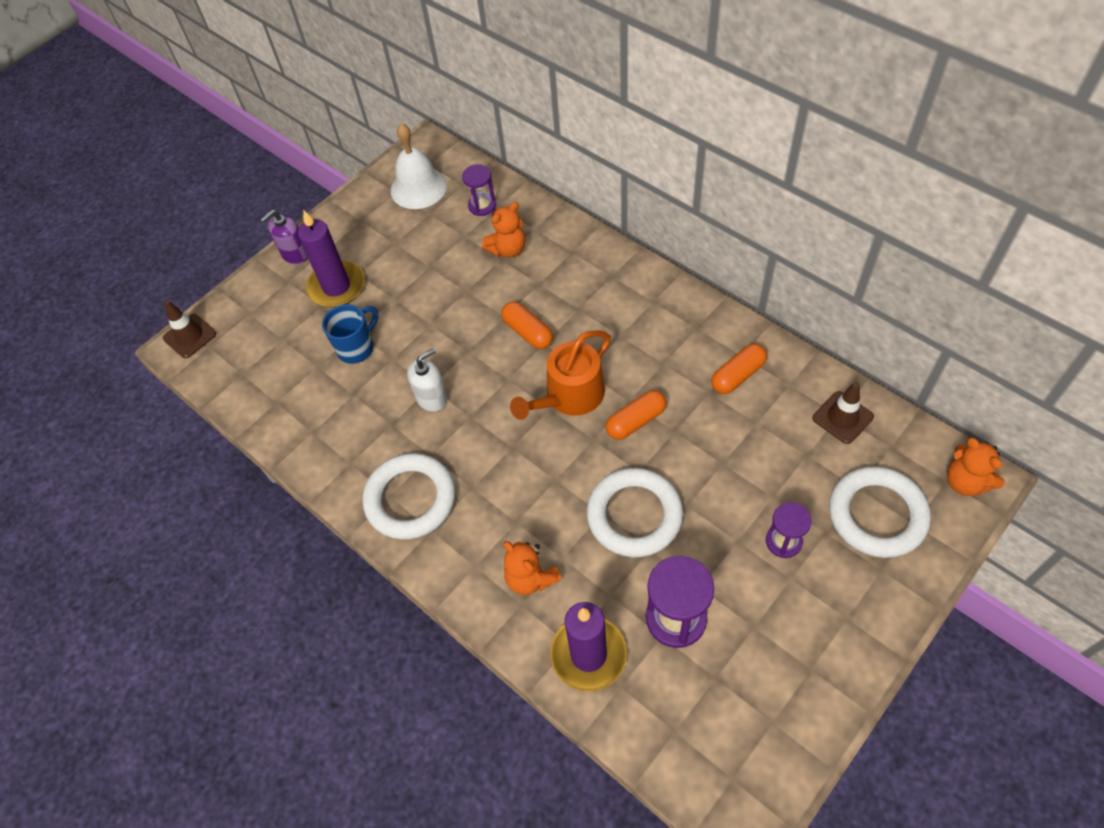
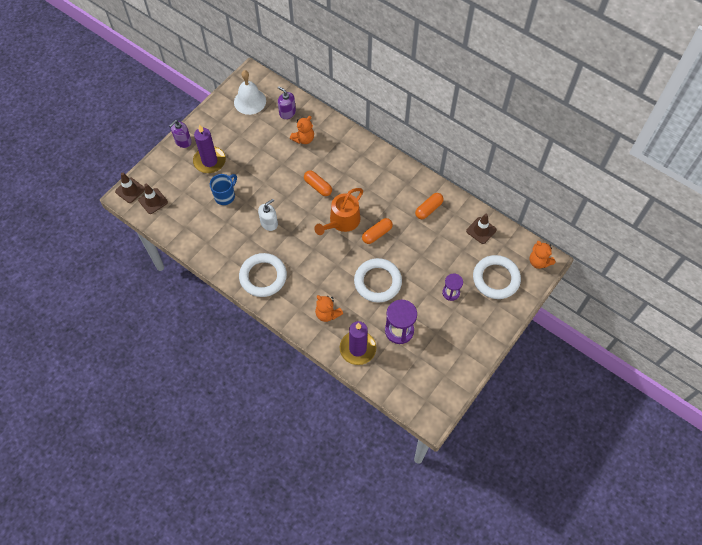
camera: 10 degrees left, 5 degrees up
purple hourglass [462,164,496,216] -> purple soap dispenser [278,86,296,119]
none -> brown traffic cone [138,184,168,214]

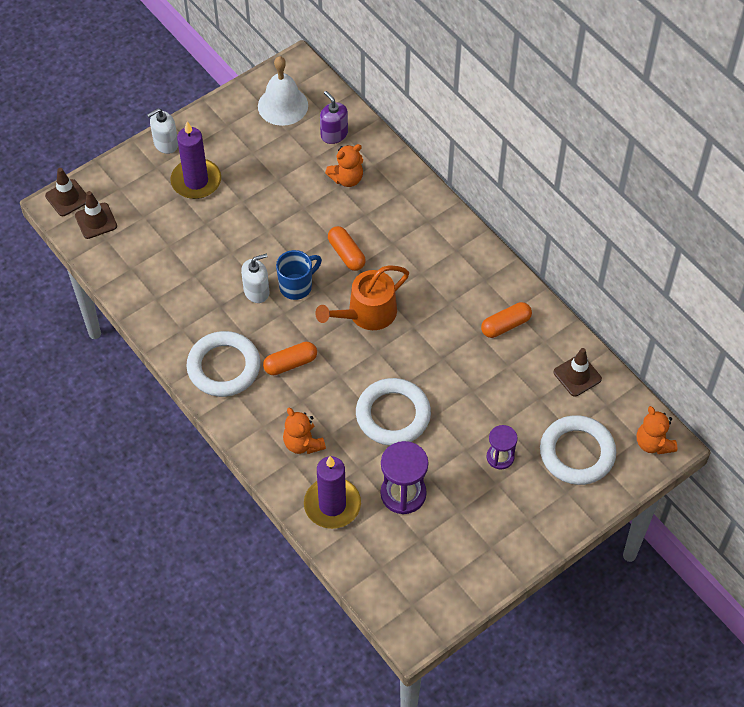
camera: 15 degrees right, 5 degrees down
purple soap dispenser [169,120,192,148] -> white soap dispenser [147,108,178,154]
blue mug [210,174,237,205] -> blue mug moved to [276,250,322,300]
orange capsule [362,218,393,244] -> orange capsule moved to [263,342,317,375]

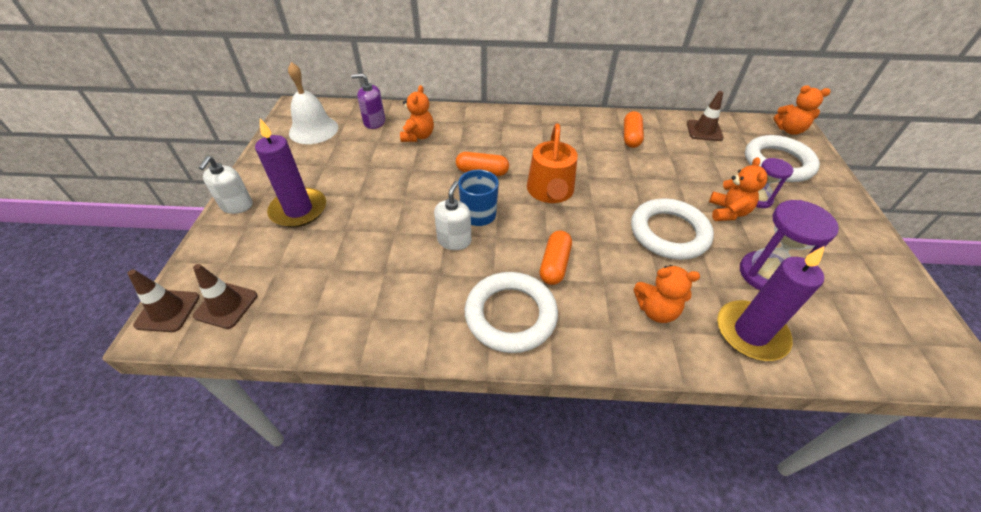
camera: 50 degrees left, 10 degrees down
none -> orange teddy bear [709,157,768,221]

